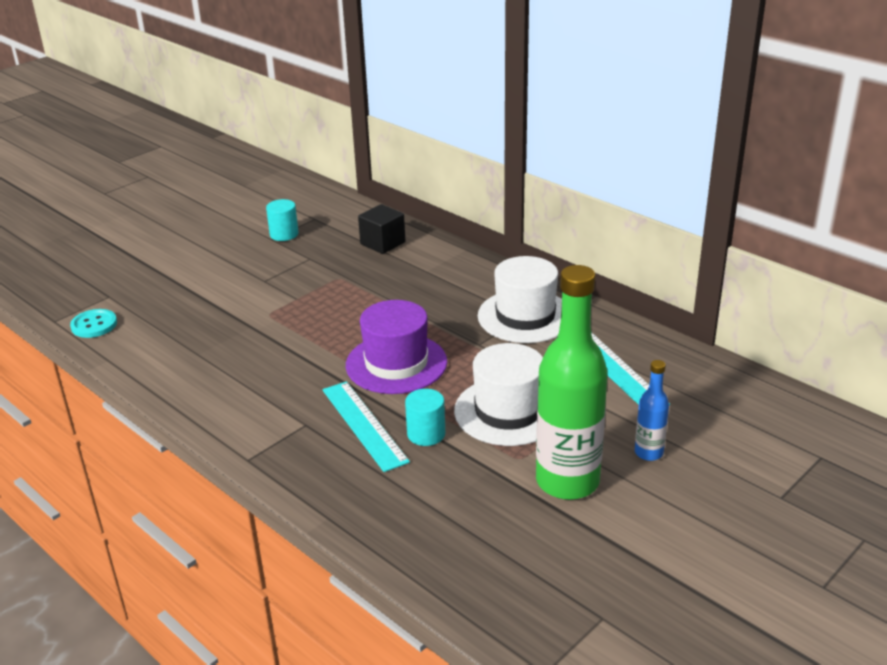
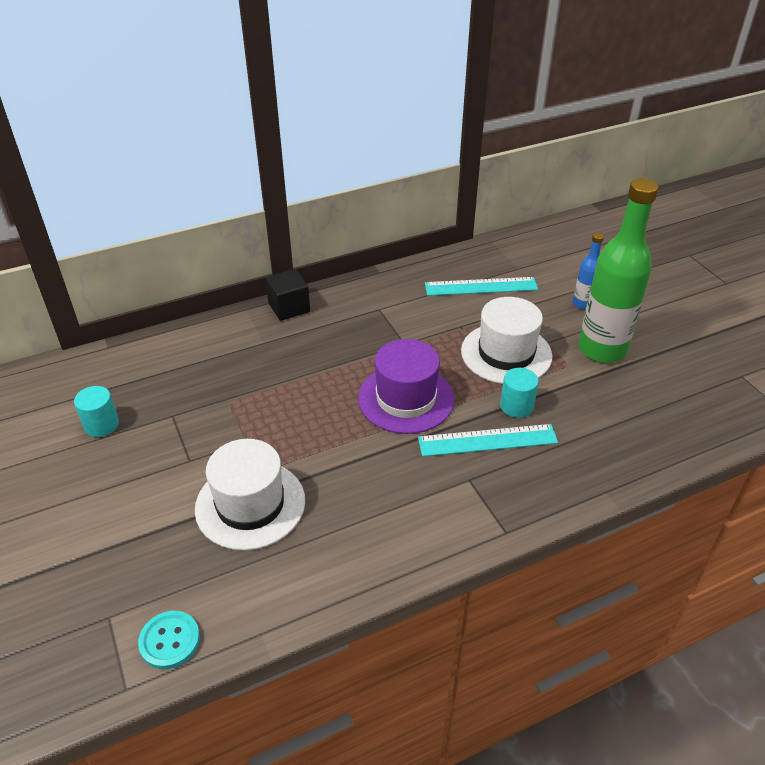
camera: 70 degrees left, 10 degrees up
black cube [358,204,405,254] -> black cube moved to [265,269,310,321]
white hat [478,256,562,343] -> white hat moved to [195,439,305,551]

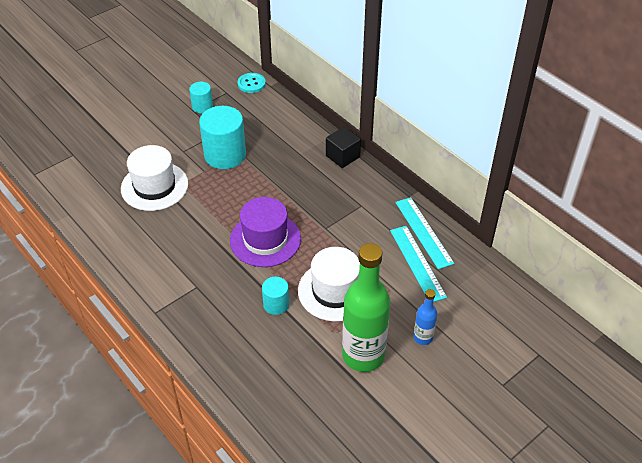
camera: 75 degrees right, 5 degrees up
turquoise button [138,611,200,669] -> turquoise button moved to [238,73,266,93]
turquoise ruler [418,424,558,457] -> turquoise ruler moved to [395,197,454,269]
none -> turquoise cylinder [199,106,246,169]

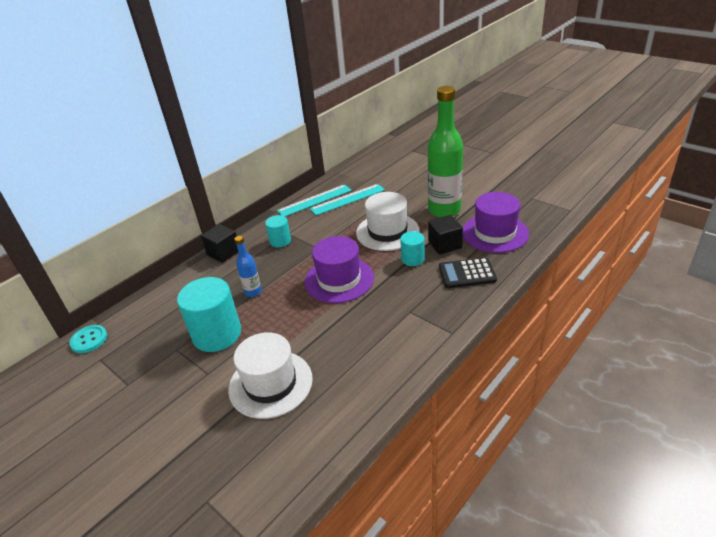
camera: 95 degrees left, 10 degrees down
turquoise cylinder [189,82,213,113] -> turquoise cylinder moved to [265,215,291,247]
blue bottle [414,289,437,345] -> blue bottle moved to [234,236,262,297]
none -> black cube [428,215,463,255]
none -> black calculator [439,257,497,288]
none -> purple hat [463,192,529,253]

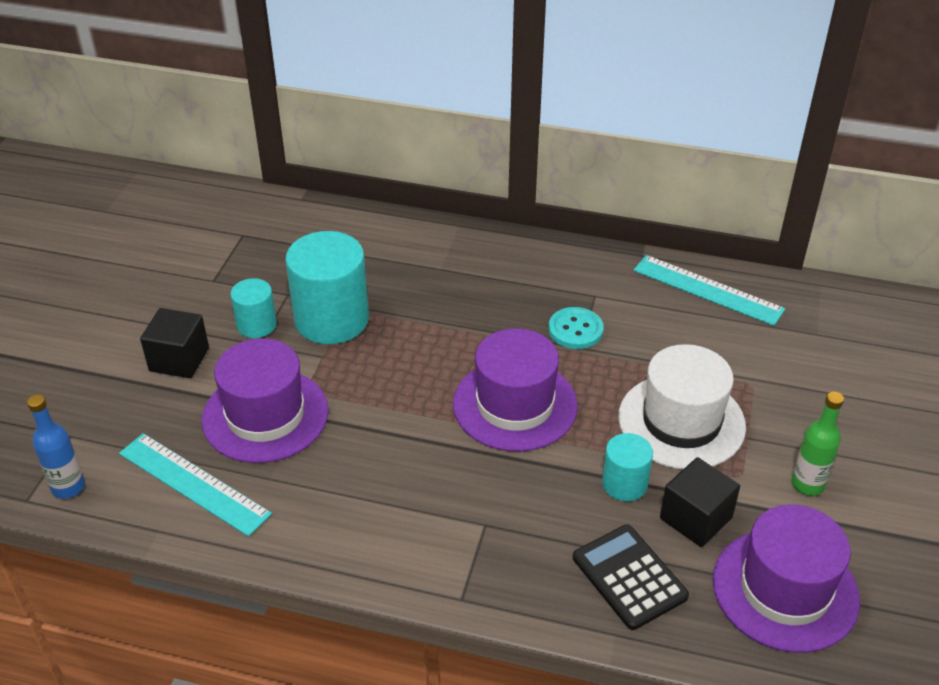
camera: 60 degrees right, 5 degrees up
turquoise button [69,325,107,353] -> turquoise button moved to [549,307,604,349]
black cube [201,224,238,263] -> black cube moved to [140,308,209,378]
white hat [228,332,313,419] -> purple hat [202,339,329,463]
blue bottle [234,236,262,297] -> blue bottle moved to [27,394,85,499]
turquoise cylinder [265,215,291,247] -> turquoise cylinder moved to [230,278,277,338]
turquoise ruler [310,184,385,215] -> turquoise ruler moved to [119,433,272,537]
green bottle [427,86,463,217] -> green bottle [791,392,844,496], size x0.47

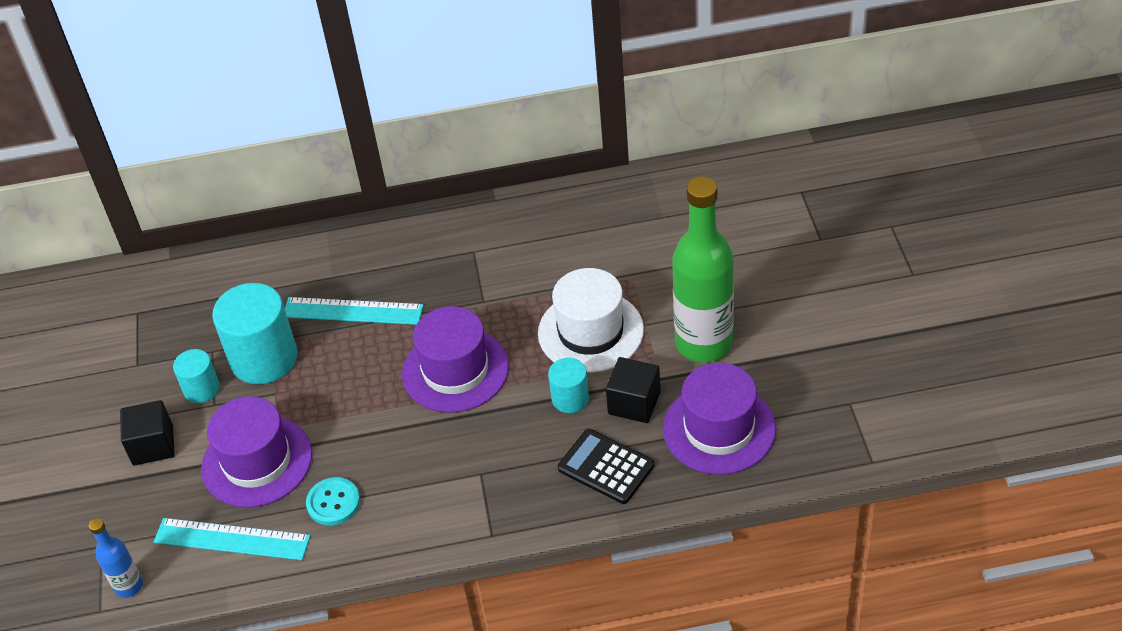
camera: 20 degrees left, 5 degrees up
turquoise button [549,307,604,349] -> turquoise button moved to [306,477,360,525]
turquoise ruler [634,255,785,326] -> turquoise ruler moved to [285,297,423,325]
green bottle [791,392,844,496] -> green bottle [672,176,734,363], size x2.14

